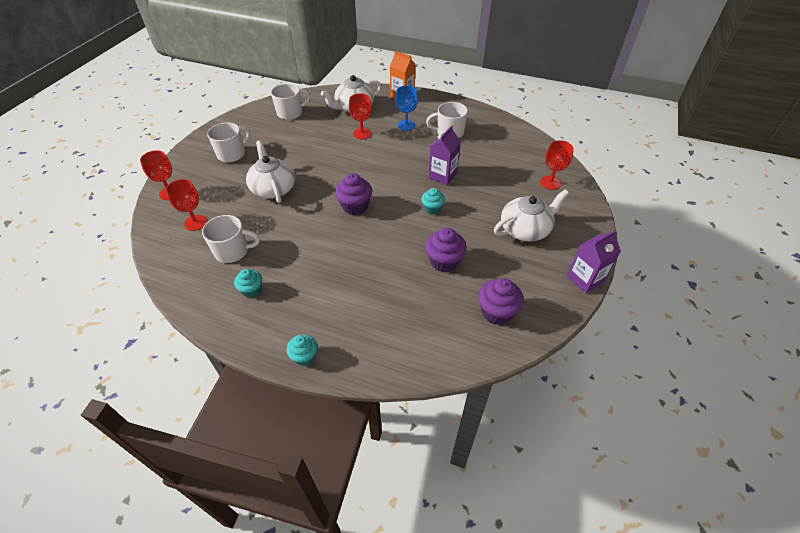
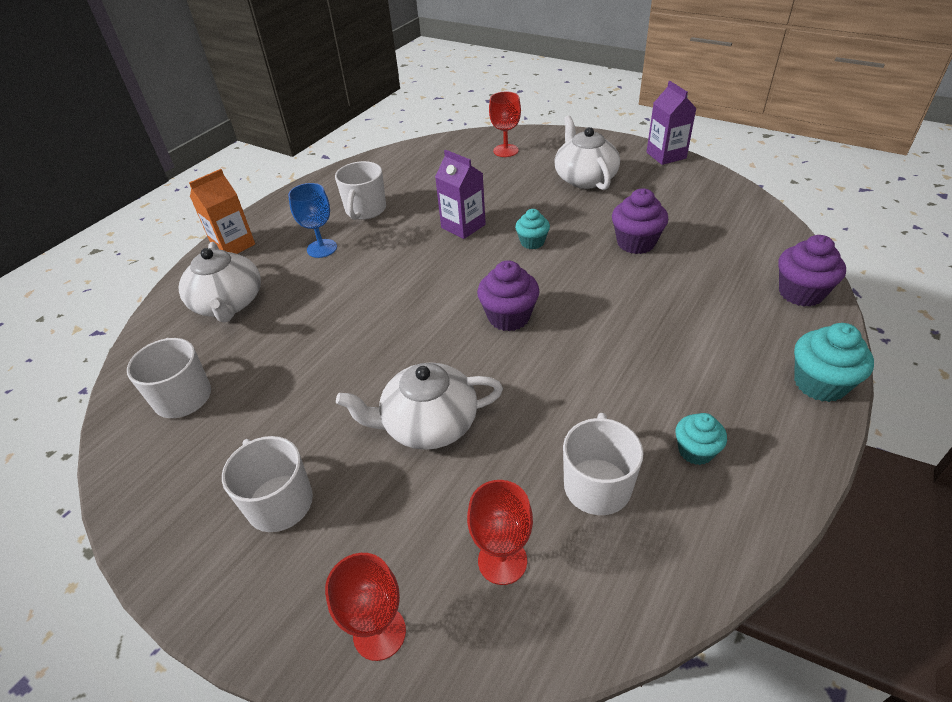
camera: 75 degrees left, 5 degrees down
turquoise cupcake [287,334,318,366] -> turquoise cupcake [794,323,874,402], size x1.55
red goblet [349,93,372,139] -> none
purple cupcake [478,278,524,325] -> purple cupcake moved to [778,235,846,307]

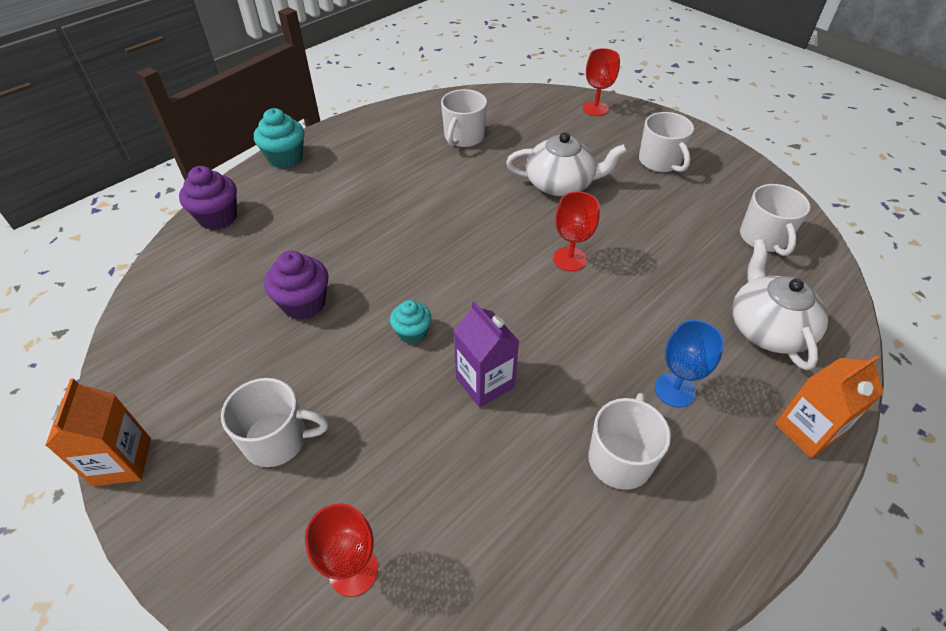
camera: 170 degrees left, 5 degrees up
red goblet [467,480,533,585] -> red goblet moved to [553,191,600,271]
purple cupcake [477,260,540,331] -> none
white teapot [555,116,620,190] -> white mug [221,378,328,467]
purple carton [647,81,697,165] -> orange carton [45,378,151,486]
turquoise cupcake [675,413,727,465] -> none

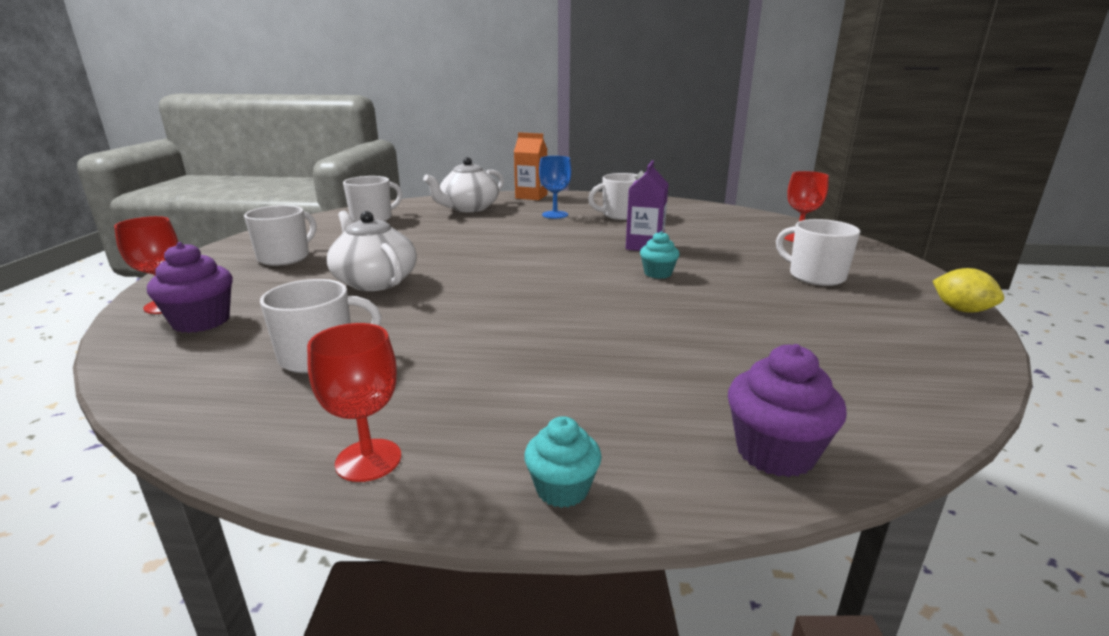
camera: 130 degrees left, 25 degrees down
orange carton [45,378,151,486] -> yellow lemon [933,268,1004,313]
turquoise cupcake [254,108,305,169] -> turquoise cupcake [524,416,602,508], size x0.64
purple cupcake [264,251,328,320] -> purple cupcake moved to [147,242,233,333]
red goblet [553,191,600,271] -> red goblet moved to [307,323,401,482]

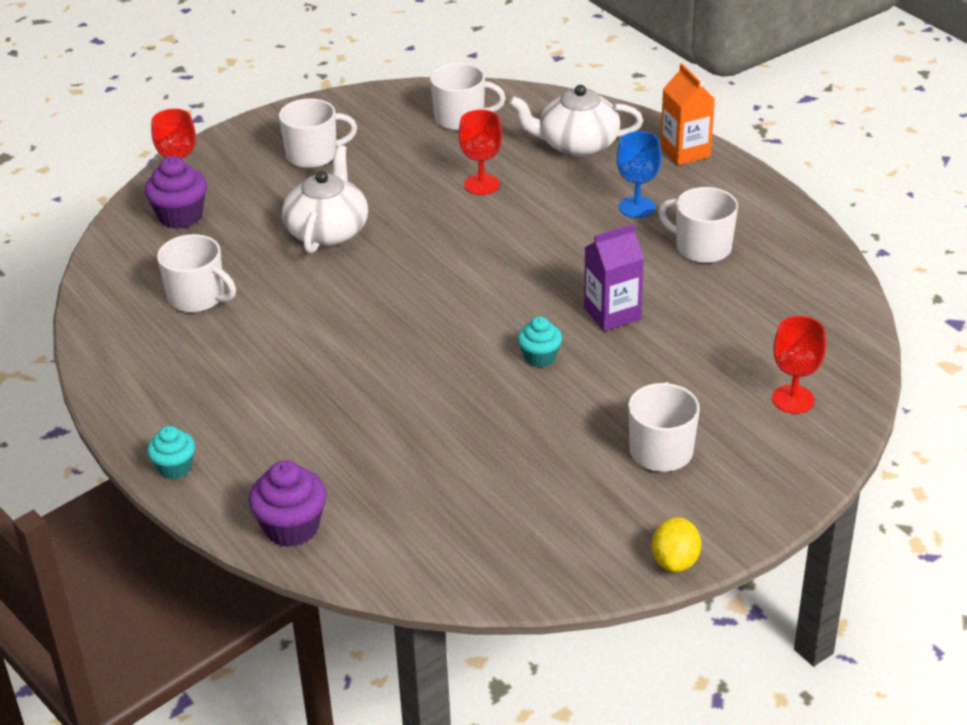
camera: 50 degrees right, 15 degrees up
red goblet [307,323,401,482] -> red goblet moved to [459,110,502,195]

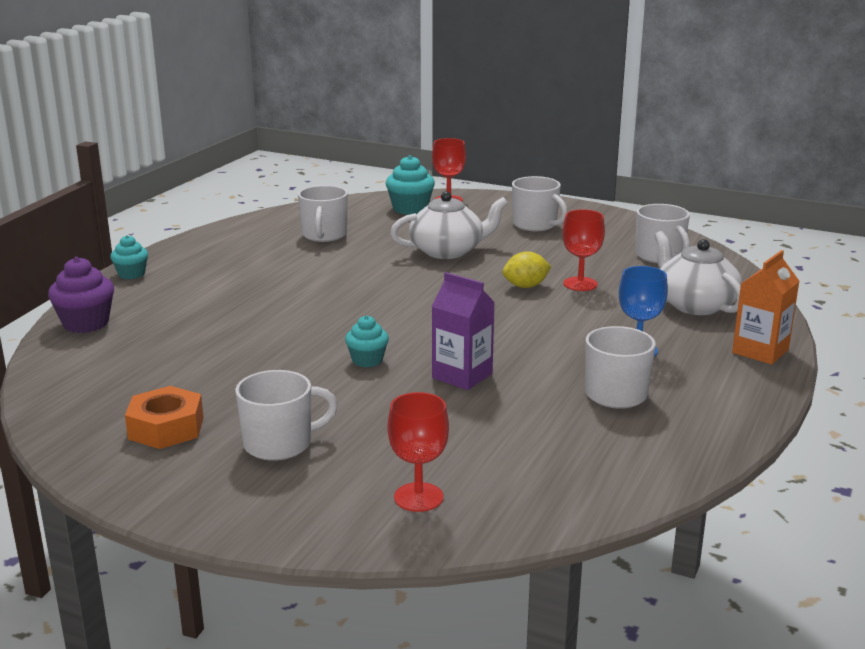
camera: 60 degrees right, 15 degrees down
purple cupcake [144,156,207,229] -> turquoise cupcake [386,155,435,215]
yellow lemon [652,517,701,572] -> yellow lemon moved to [502,251,552,288]
none -> orange nut [125,386,204,449]

